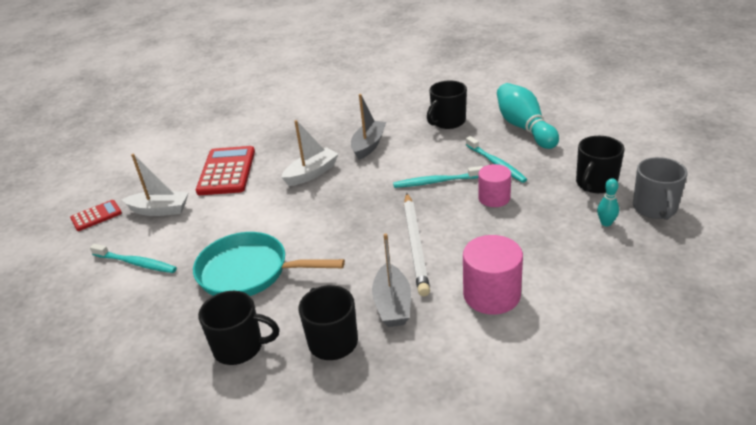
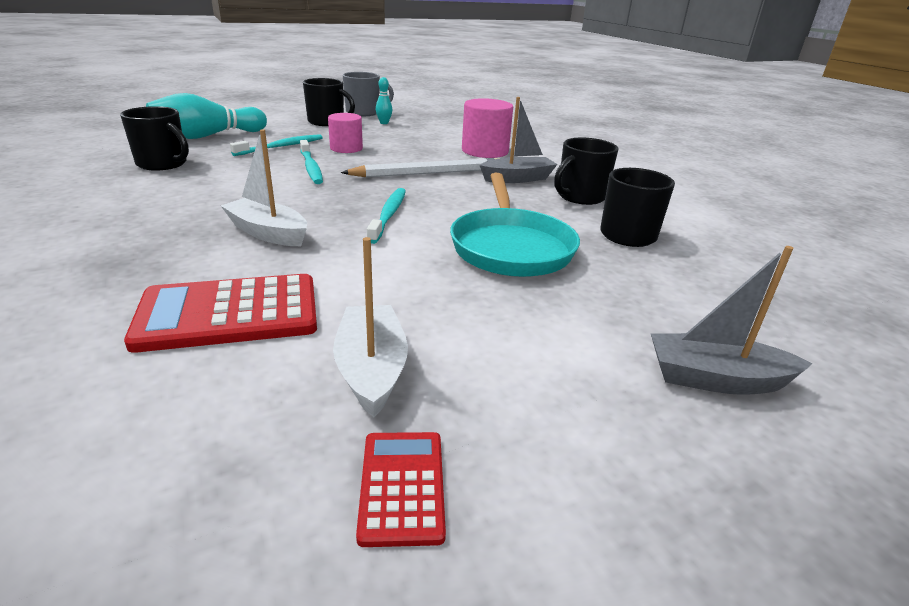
camera: 110 degrees left, 5 degrees down
red calculator [70,200,122,231] -> red calculator turned 45 degrees clockwise [356,432,446,547]
turquoise toothbrush [90,244,177,273] -> turquoise toothbrush moved to [367,188,406,244]
grey boat [351,94,386,160] -> grey boat moved to [650,246,812,395]

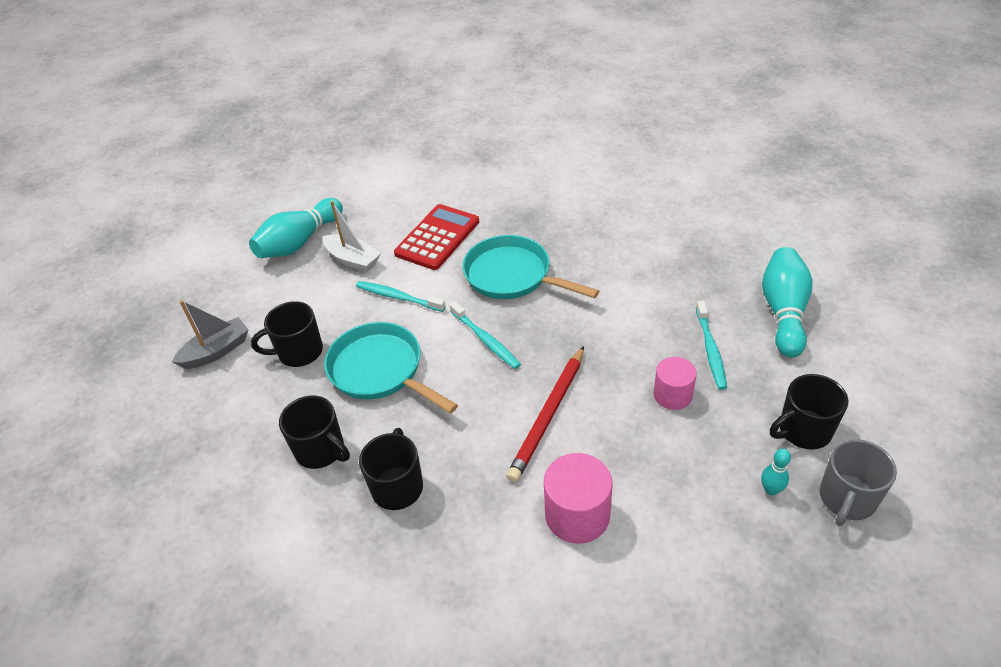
camera: 140 degrees right, 15 degrees up
black mug [120,106,189,171] -> black mug moved to [251,301,323,367]
white boat [221,129,307,246] -> turquoise pan [462,235,599,299]
turquoise toothbrush [300,140,323,184] -> turquoise toothbrush moved to [356,281,446,312]
white pencil [341,158,499,177] -> red pencil [506,346,584,482]
red calculator [356,432,446,547] -> turquoise bowling pin [249,198,343,258]
grey boat [479,97,557,183] -> none

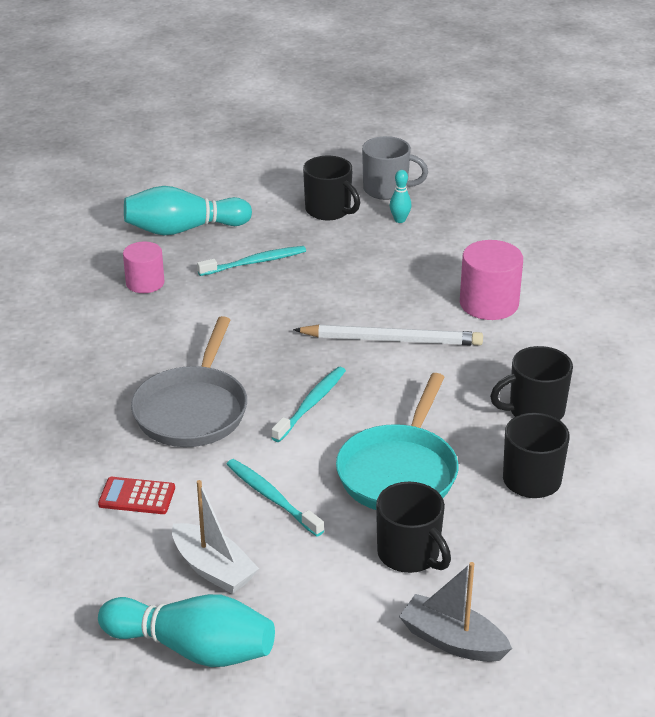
camera: 115 degrees left, 10 degrees down
white boat [322,201,381,272] -> white boat turned 120 degrees clockwise [172,480,259,594]
turquoise toothbrush [356,281,446,312] -> turquoise toothbrush turned 135 degrees clockwise [226,459,324,537]
red calculator [394,204,479,270] -> red calculator [98,477,175,514], size x0.55
turquoise pan [462,235,599,299] -> grey pan [131,316,247,447]
red pencil [506,346,584,482] -> white pencil [293,325,483,346]
pink cylinder [653,357,697,410] -> pink cylinder moved to [123,242,164,293]

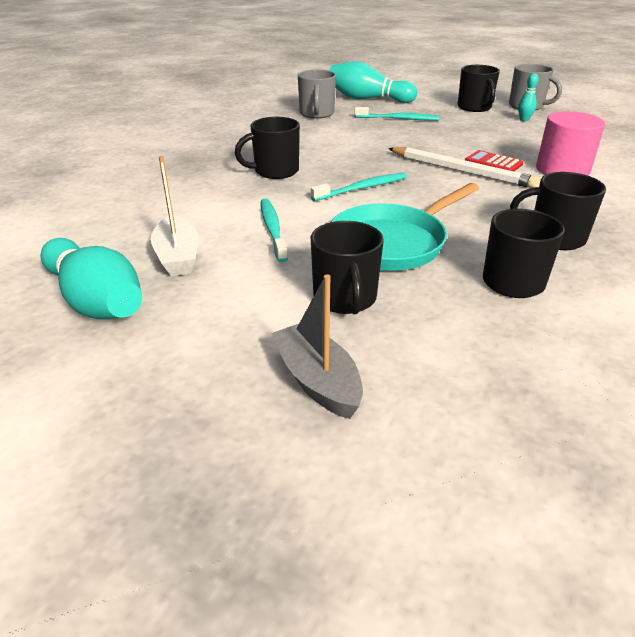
camera: 30 degrees right, 0 degrees up
red calculator [98,477,175,514] -> red calculator moved to [465,150,523,171]
pink cylinder [123,242,164,293] -> grey mug [298,70,336,119]
grey pan [131,316,247,447] -> black mug [235,117,300,179]

